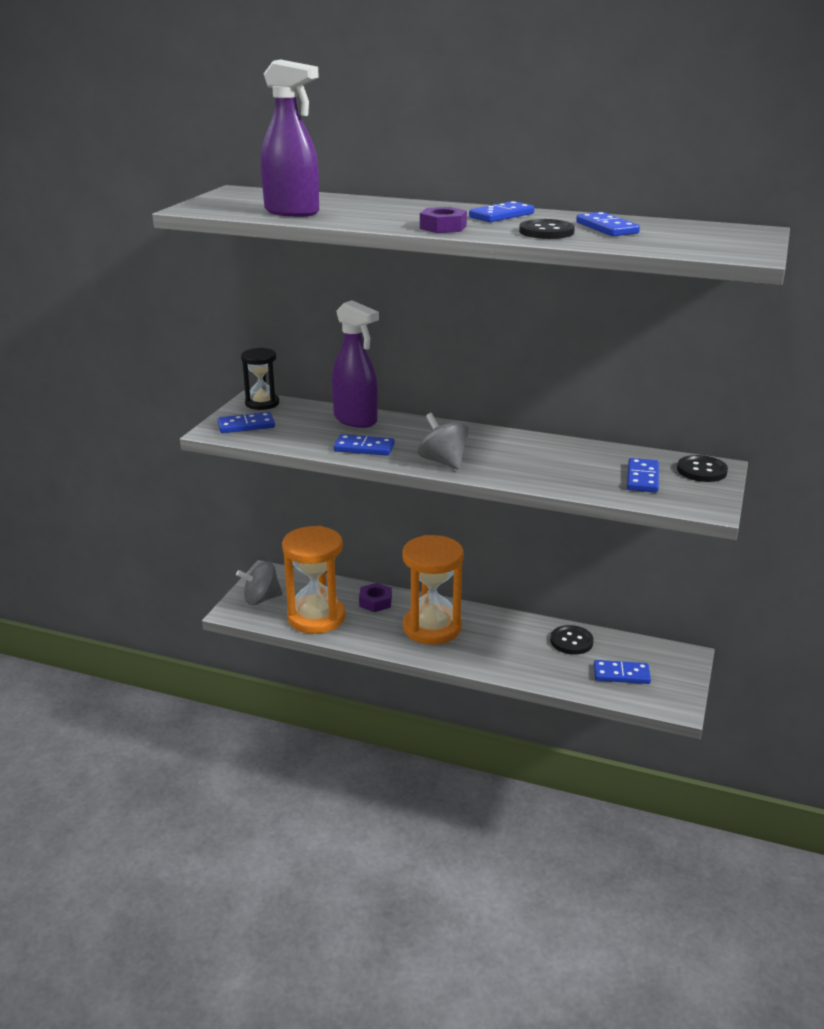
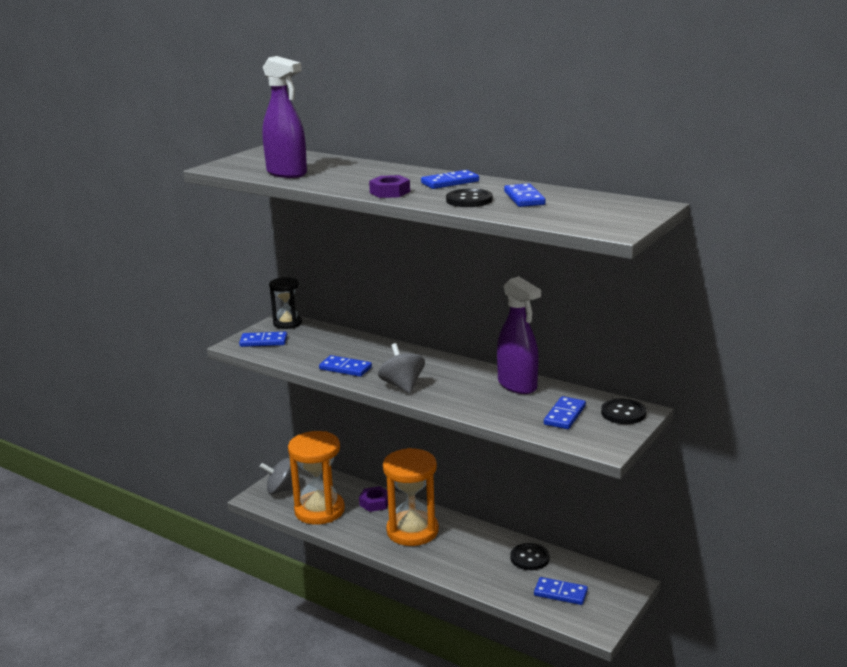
camera: 15 degrees right, 5 degrees down
purple spray bottle [332,300,379,428] -> purple spray bottle moved to [497,276,541,394]

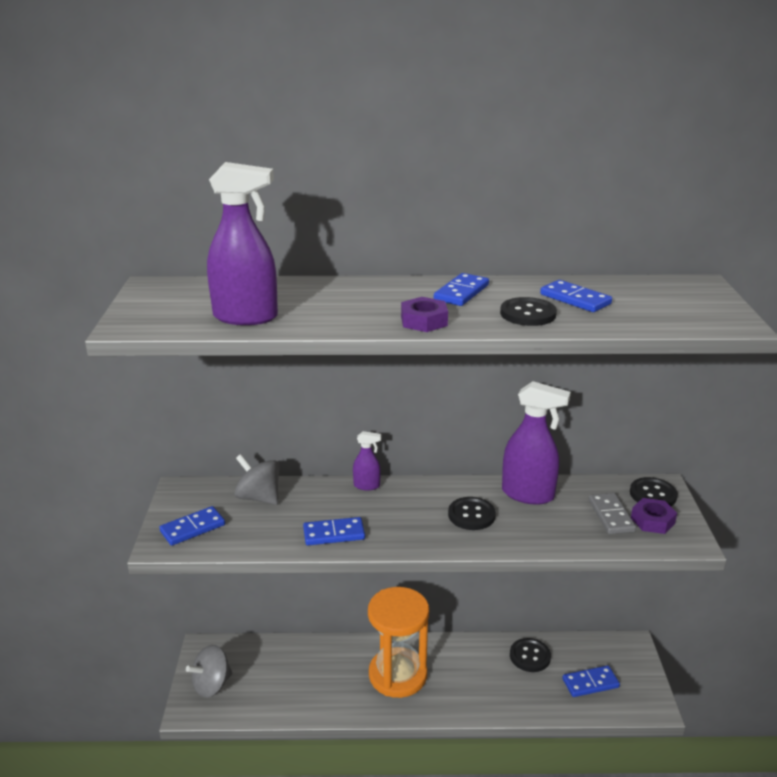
camera: 35 degrees left, 5 degrees up
black hourglass [269,277,302,329] -> none
orange hourglass [288,431,345,525] -> none
purple nut [359,486,388,512] -> purple nut moved to [631,498,677,534]
grey spinning top [378,343,425,394] -> grey spinning top moved to [234,454,280,505]
blue domino [544,396,586,429] -> grey domino [589,493,636,534]
none -> purple spray bottle [353,431,382,491]
none -> black button [448,497,496,530]

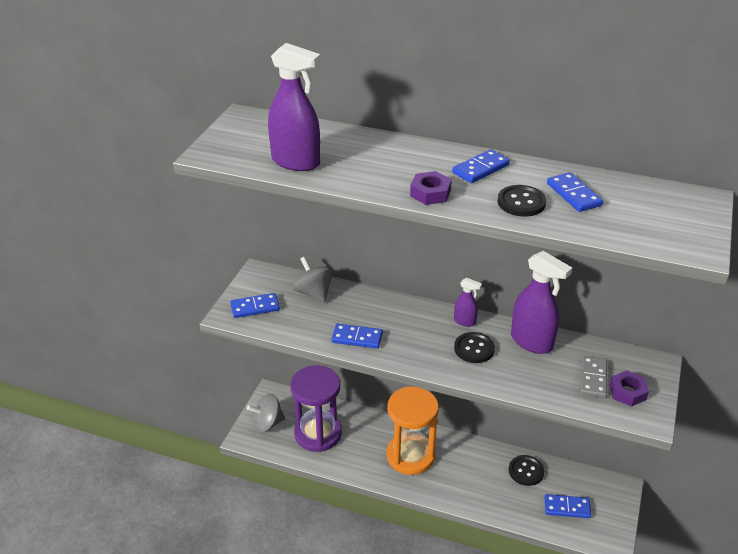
camera: 20 degrees right, 10 degrees up
purple spray bottle [353,431,382,491] -> purple spray bottle moved to [454,278,482,327]
black button [630,477,678,506] -> none
none -> purple hourglass [290,365,342,452]

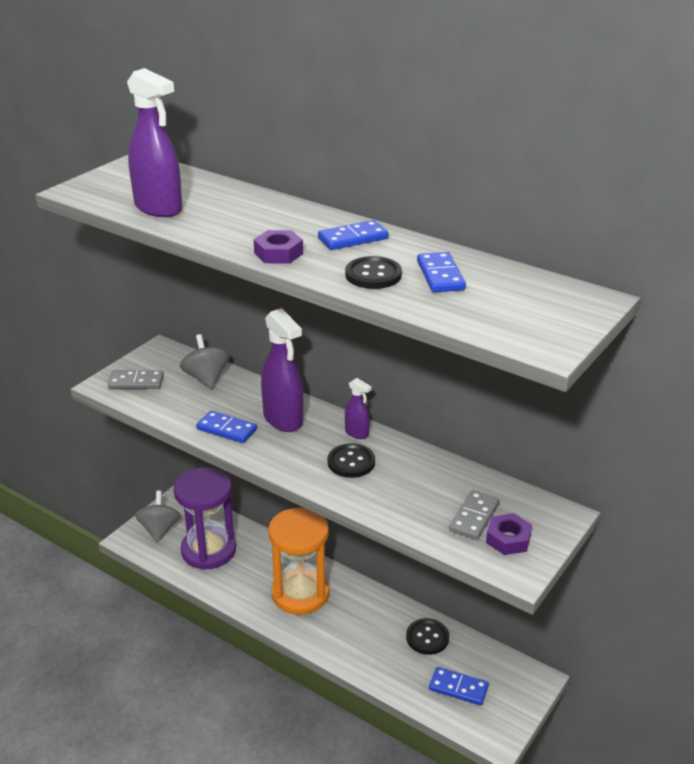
camera: 15 degrees right, 5 degrees down
blue domino [230,293,280,318] -> grey domino [108,370,164,389]
grey spinning top [247,394,285,433] -> grey spinning top turned 90 degrees clockwise [135,491,181,542]
purple spray bottle [511,251,572,354] -> purple spray bottle moved to [261,308,303,432]

